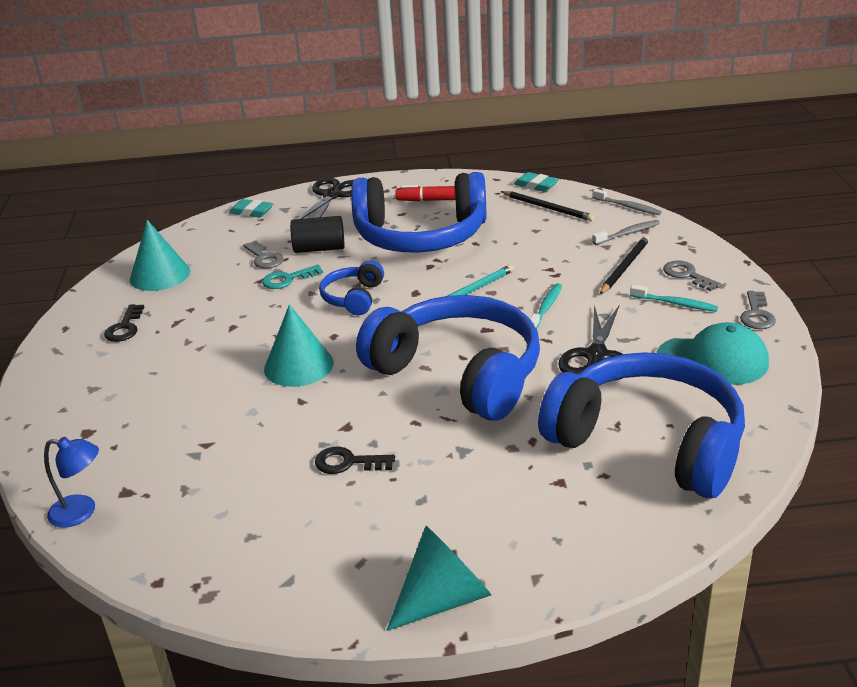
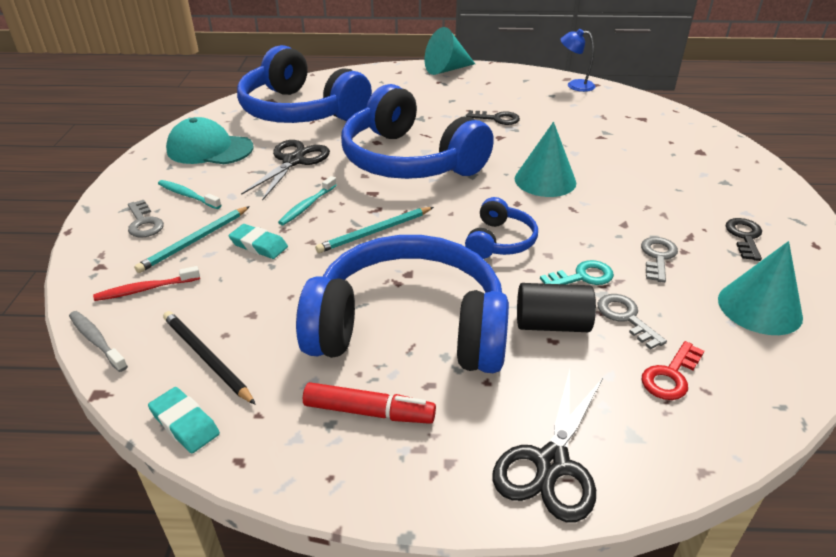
camera: 175 degrees left, 5 degrees up
blue lamp [44,437,99,528] -> blue lamp moved to [560,29,595,92]
turquoise eraser [229,199,274,217] -> turquoise eraser moved to [228,224,288,259]
grey toothbrush [592,220,660,245] -> red toothbrush [93,266,200,301]
black pencil [600,236,650,294] -> turquoise pencil [134,206,250,273]
grey key [740,291,776,329] -> grey key moved to [641,237,678,283]
none -> red key [642,341,704,400]

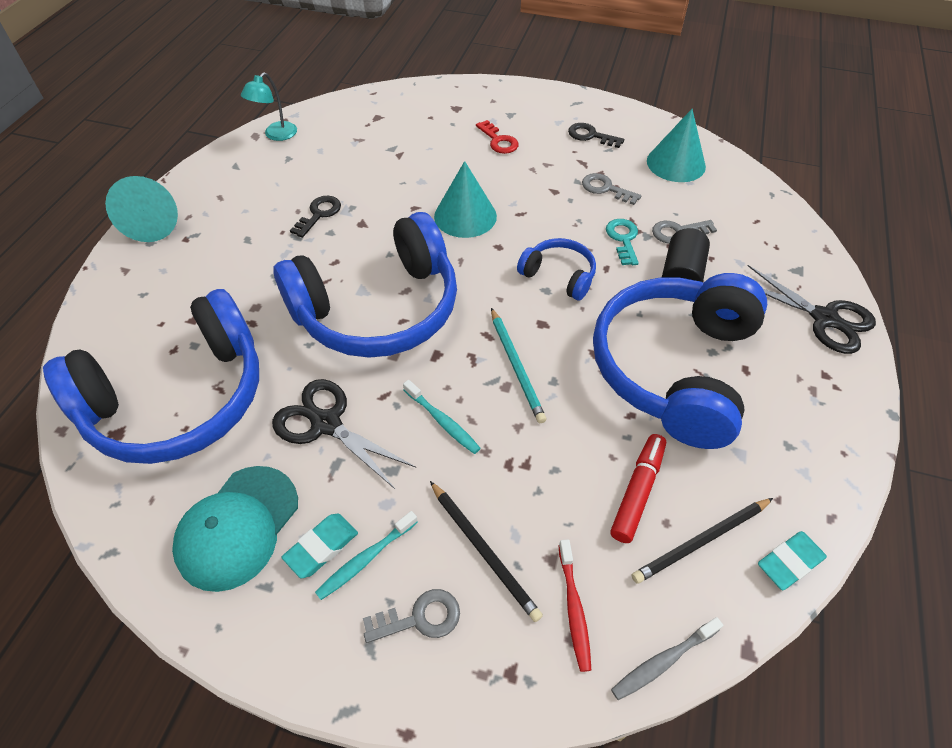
camera: 75 degrees left, 15 degrees up
turquoise pencil [134,206,250,273] -> black pencil [430,481,543,622]
turquoise eraser [228,224,288,259] -> turquoise eraser moved to [282,513,358,578]
red marker [303,382,436,424] -> red marker moved to [610,434,666,543]
blue lamp [560,29,595,92] -> turquoise lamp [241,72,297,141]
red key [642,341,704,400] -> red key moved to [476,120,518,154]

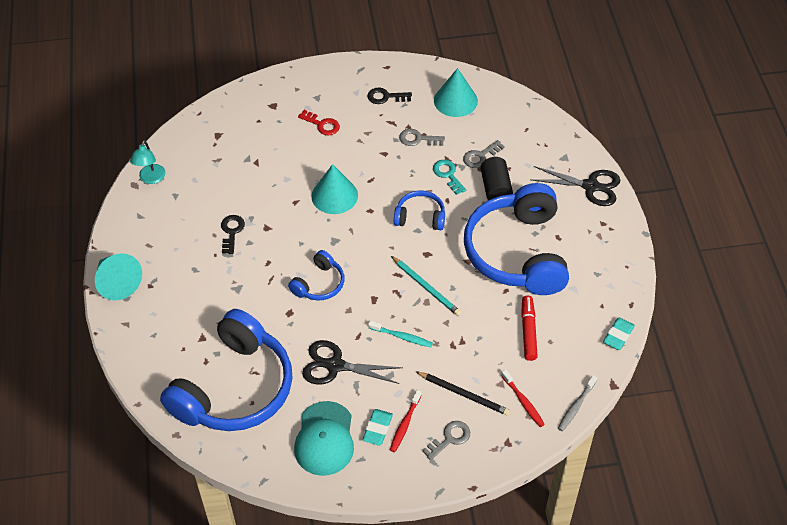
camera: 25 degrees left, 0 degrees up
blue headphones [273,212,457,358] -> blue headphones [288,250,344,300], size x0.46
turquoise toothbrush [315,511,418,600] -> red toothbrush [390,390,421,452]
black pencil [632,498,773,584] -> none

